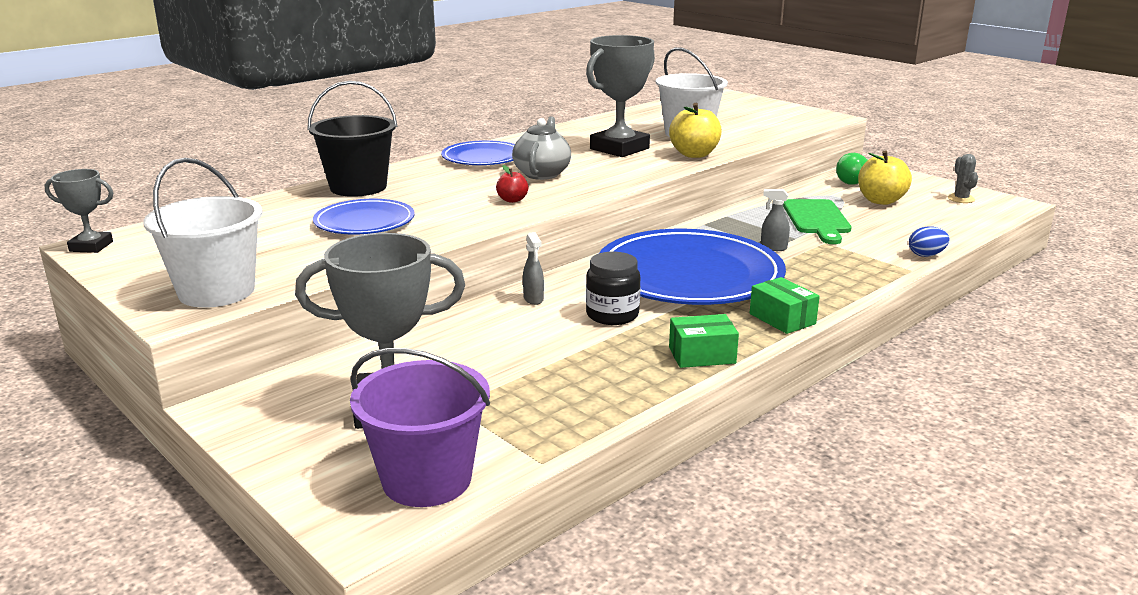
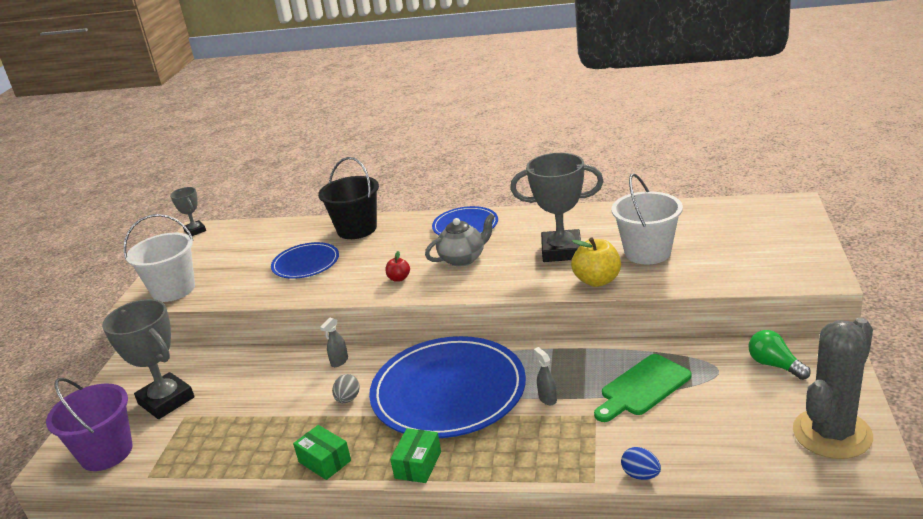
camera: 55 degrees right, 5 degrees up
black jar [586,252,640,325] -> grey egg [332,374,360,403]
yellow apple [858,150,912,205] -> none
grey cactus [948,154,978,203] -> grey cactus [793,318,873,459], size x2.46

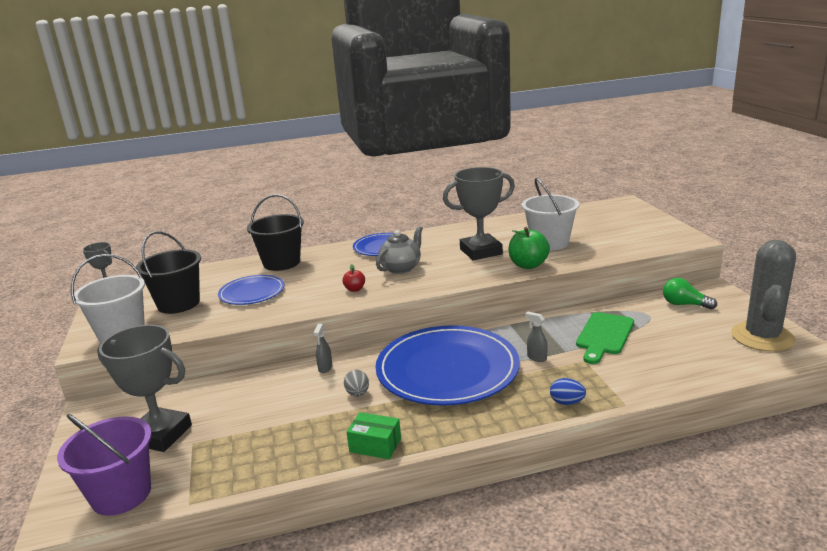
camera: 25 degrees left, 5 degrees down
green box [390,428,441,483] -> none
yellow apple [571,238,621,287] -> green apple [508,227,550,269]
blue egg [621,447,661,480] -> blue egg moved to [550,378,586,405]
none -> black bucket [136,231,201,314]

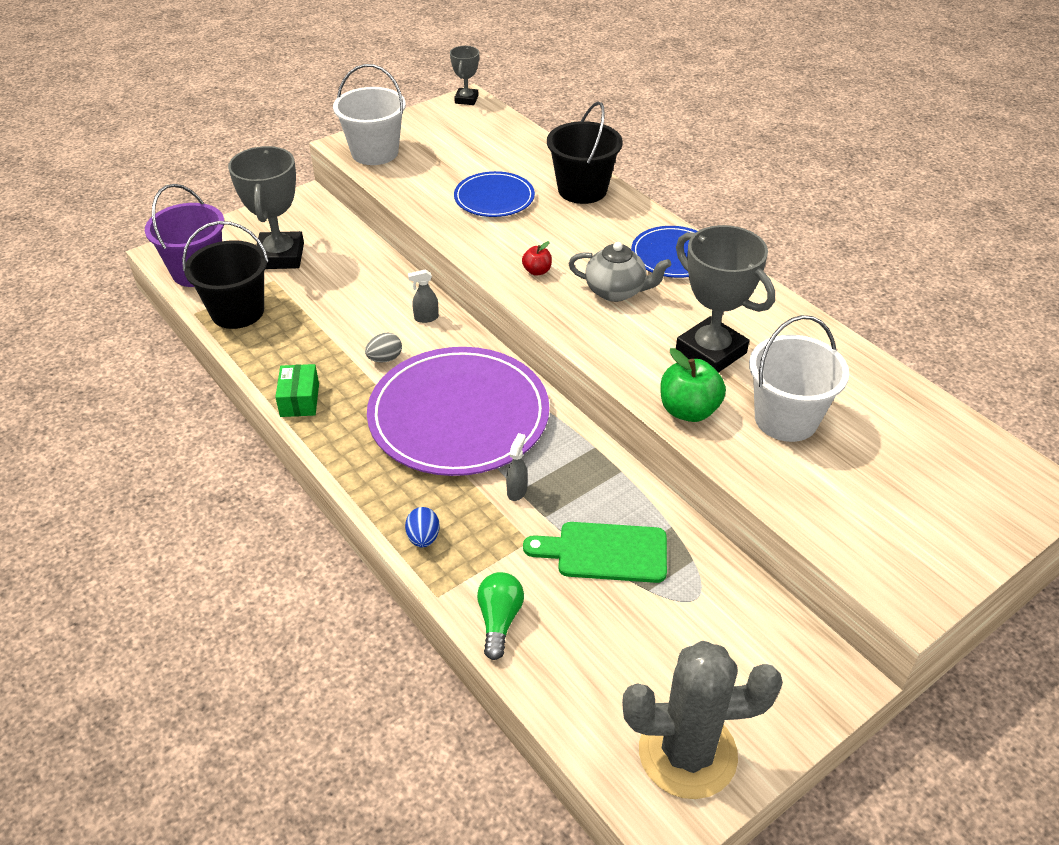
camera: 65 degrees right, 20 degrees up
black bucket [136,231,201,314] -> black bucket moved to [182,221,269,329]
blue plate [376,325,520,406] -> purple plate [367,347,550,476]
green light bulb [663,278,717,309] -> green light bulb moved to [477,572,524,660]

